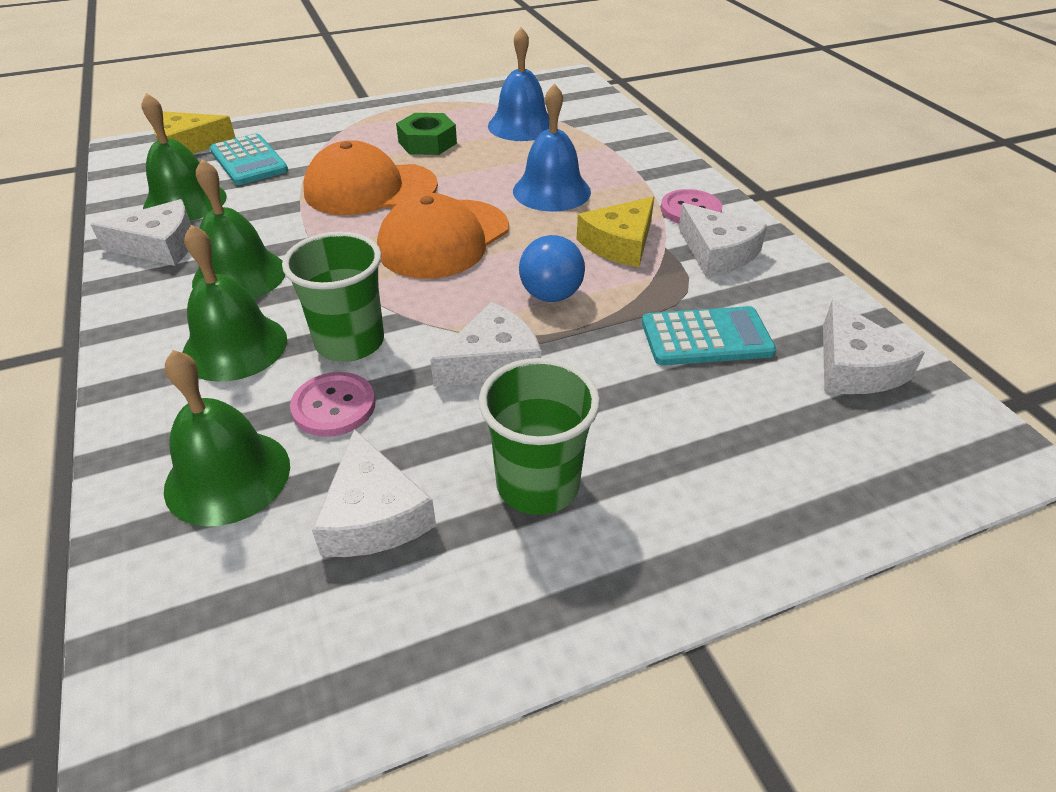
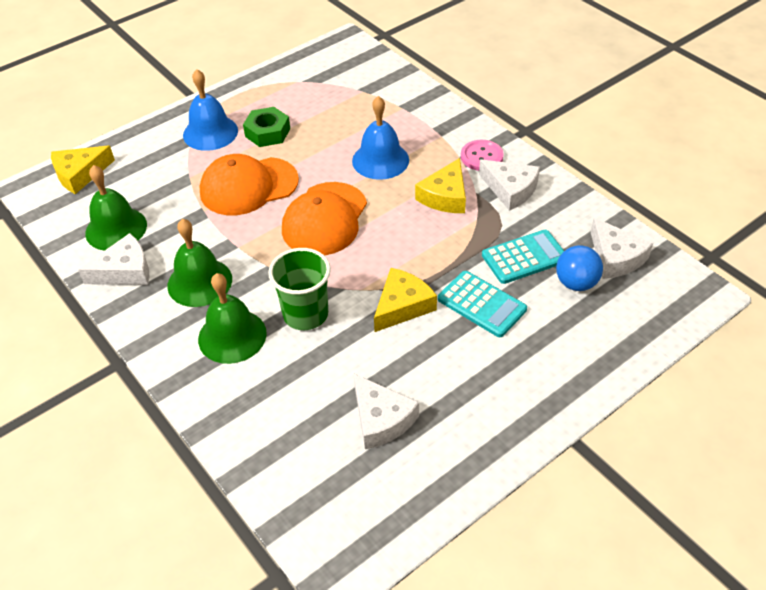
camera: 15 degrees left, 5 degrees up
green bell [164,350,290,527] -> none
turquoise calculator [210,133,288,185] -> turquoise calculator moved to [438,271,527,337]
pink button [290,372,376,437] -> none
white cheese [430,302,541,387] -> yellow cheese [374,268,437,332]
green cup [479,358,600,515] -> none
blue bell [488,27,549,141] -> blue bell moved to [183,69,238,151]
blue ball [519,235,585,302] -> blue ball moved to [556,245,603,291]

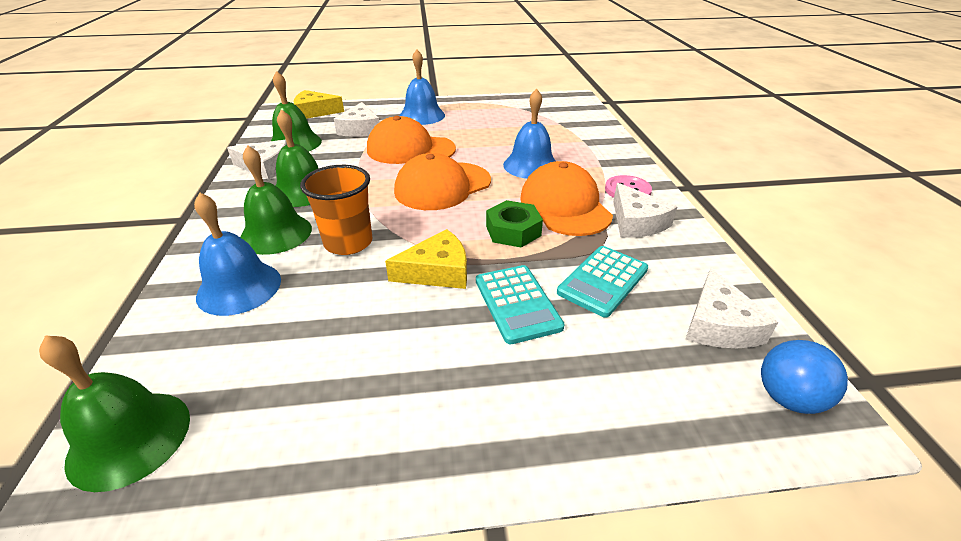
camera: 30 degrees right, 10 degrees down
green nut [243,107,290,147] -> green nut moved to [486,200,543,248]
green cup [268,248,331,330] -> orange cup [300,165,373,255]
white cheese [354,374,419,449] -> white cheese moved to [334,102,379,137]
yellow cheese [415,158,466,213] -> orange cap [520,161,613,236]
turquoise calculator [482,230,564,284] -> turquoise calculator turned 120 degrees clockwise [557,246,648,318]
blue ball [556,245,603,291] -> blue ball moved to [761,340,848,414]
none -> green bell [39,335,190,492]
none -> blue bell [194,192,281,316]

